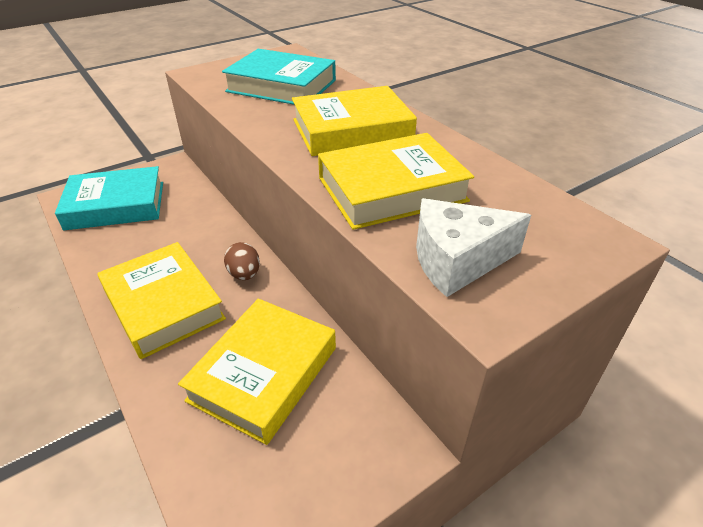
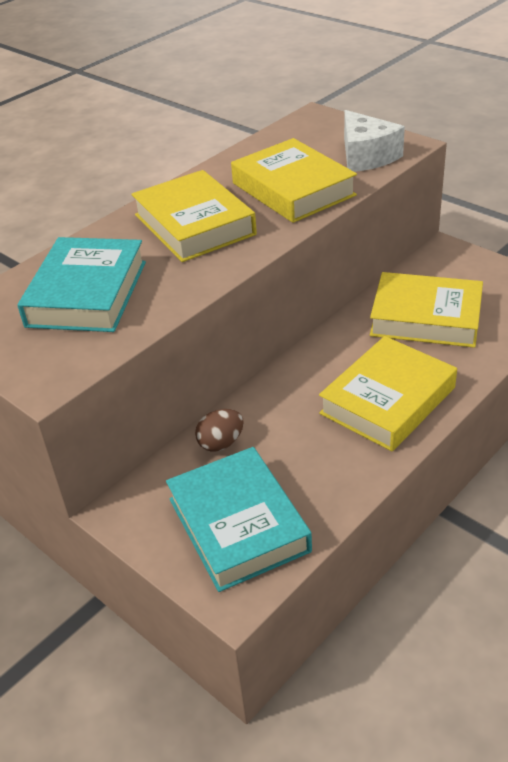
camera: 100 degrees left, 0 degrees up
brown egg [224,242,260,280] -> brown egg moved to [195,409,244,452]

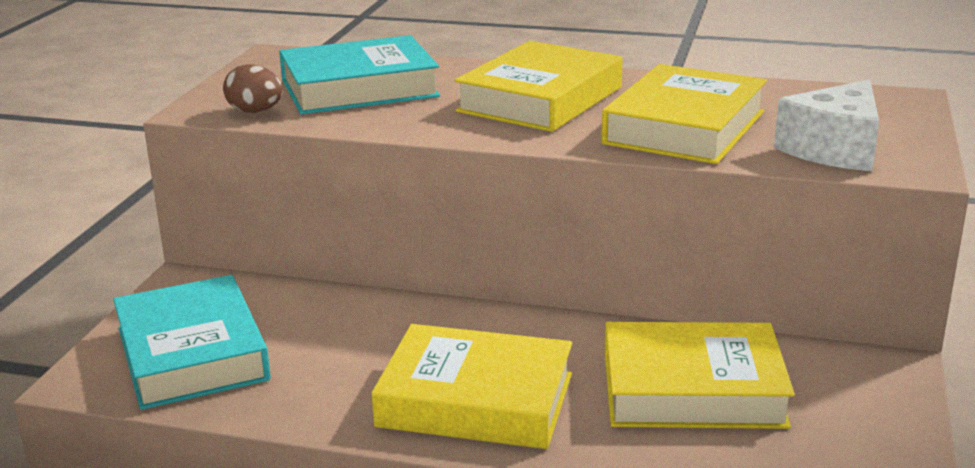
camera: 60 degrees right, 15 degrees down
turquoise book [166,447,312,592] -> turquoise book turned 60 degrees counterclockwise [113,275,271,410]
brown egg [195,409,244,452] -> brown egg moved to [223,64,283,113]
yellow book [370,272,483,348] -> yellow book turned 75 degrees counterclockwise [605,322,795,429]

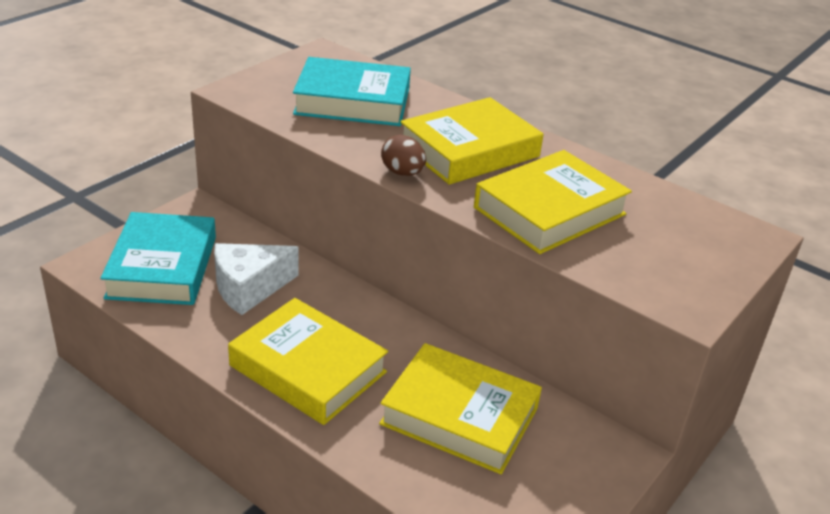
camera: 20 degrees right, 10 degrees up
brown egg [223,64,283,113] -> brown egg moved to [381,135,426,176]
white cheese [774,80,879,171] -> white cheese moved to [214,243,299,315]

